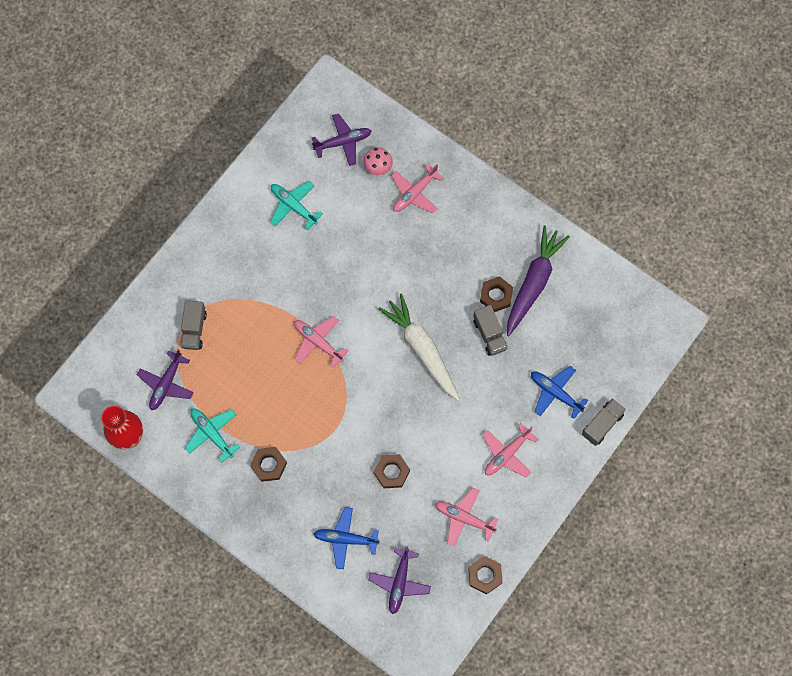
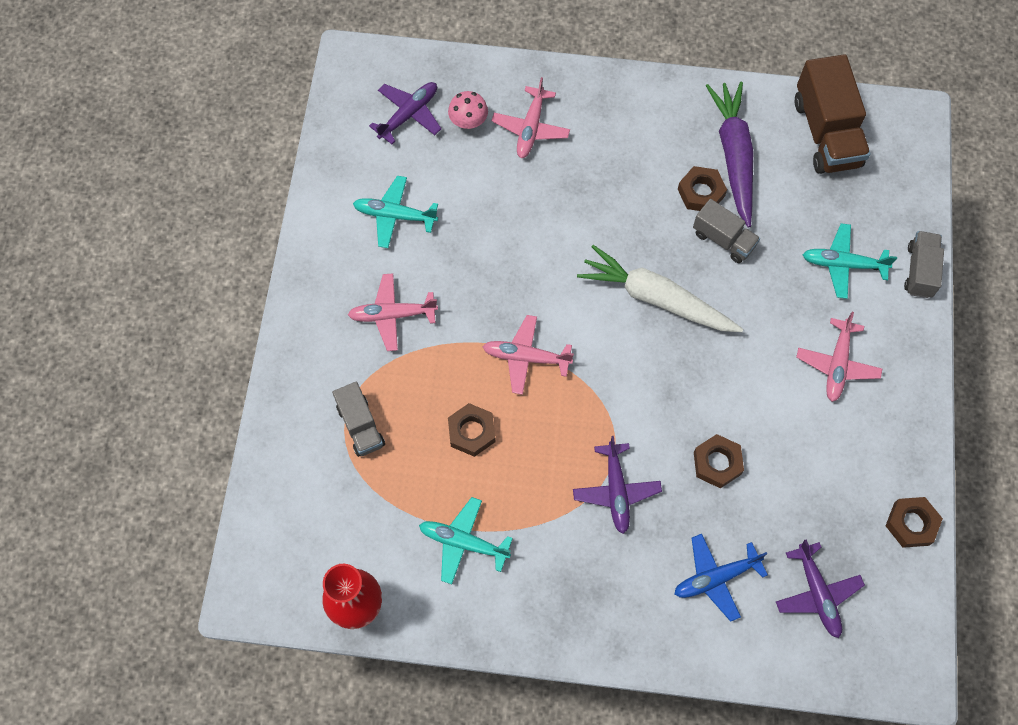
camera: 30 degrees left, 5 degrees down
purple plane [137,350,194,410] -> purple plane moved to [573,436,662,534]
brown nut [250,447,287,482] -> brown nut moved to [448,403,495,457]
pink plane [435,488,499,546] -> pink plane moved to [348,273,438,351]
blue plane [531,366,588,419] -> turquoise plane [803,223,897,299]
none -> brown truck [795,54,871,174]

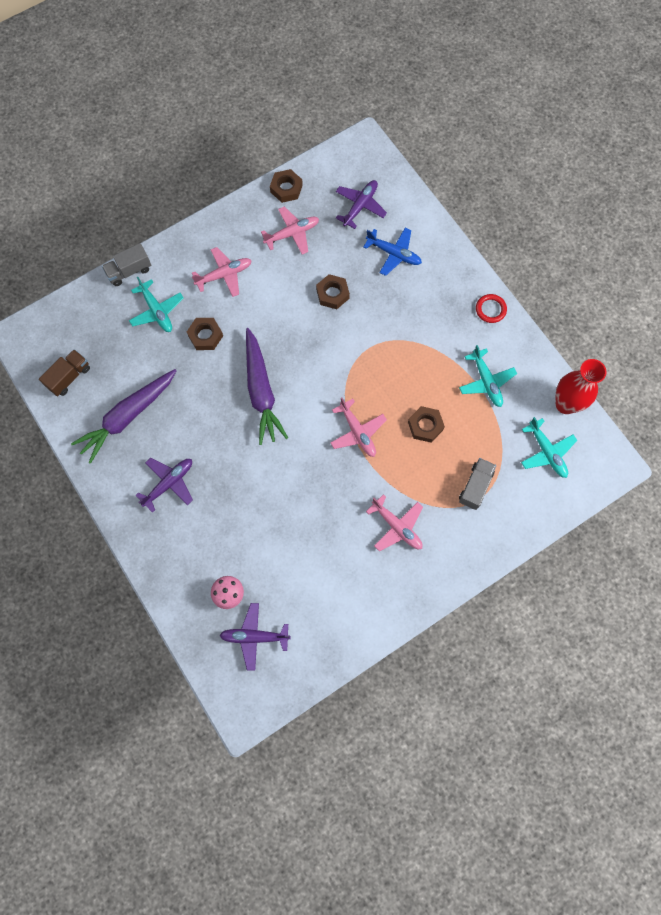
camera: 130 degrees left, 5 degrees up
turquoise plane [353,176,438,248] -> turquoise plane moved to [521,417,577,478]
pink plane [492,77,570,158] -> pink plane moved to [261,206,319,255]
purple plane [573,436,662,534] -> purple plane moved to [136,458,193,513]
white carrot [577,245,743,332] -> purple carrot [246,328,288,445]
brown nut [678,166,727,211] -> brown nut moved to [187,318,223,350]
grey truck [693,199,760,263] -> none
brown truck [795,54,871,174] -> brown truck [39,349,90,397], size x0.58
none -> red ring [476,294,507,323]

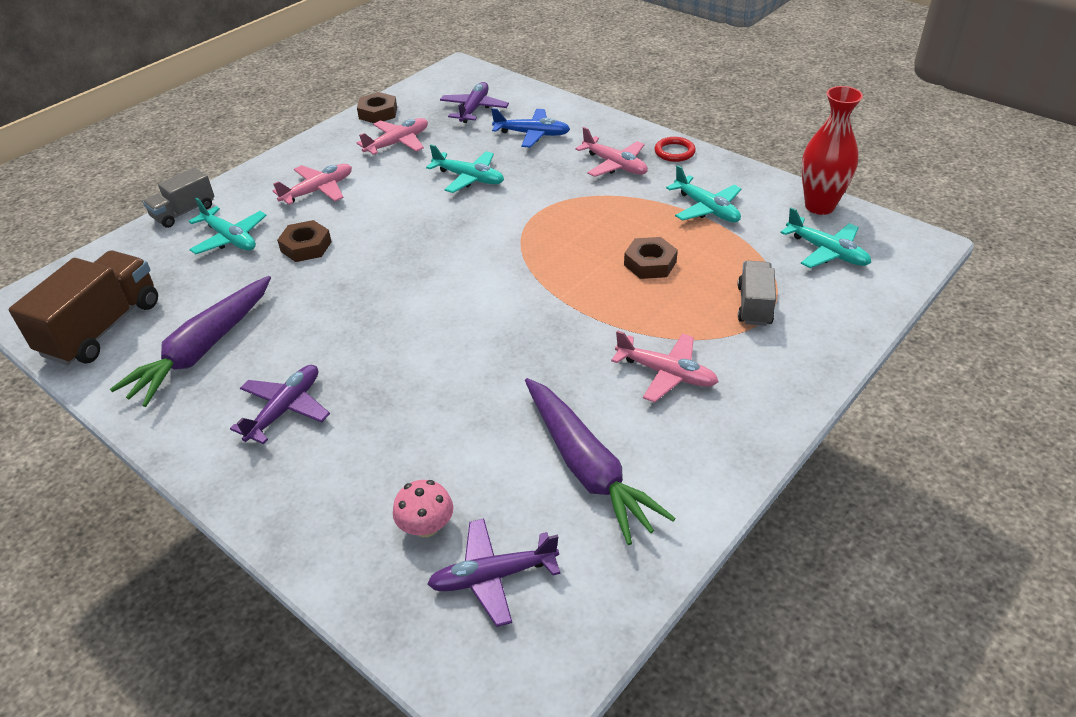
camera: 15 degrees left, 30 degrees down
brown truck [39,349,90,397] -> brown truck [9,251,158,365], size x1.73
purple carrot [246,328,288,445] -> purple carrot moved to [525,378,675,545]
brown nut [316,274,350,309] -> turquoise plane [426,144,504,193]
pink plane [330,397,387,457] -> pink plane moved to [575,127,648,177]

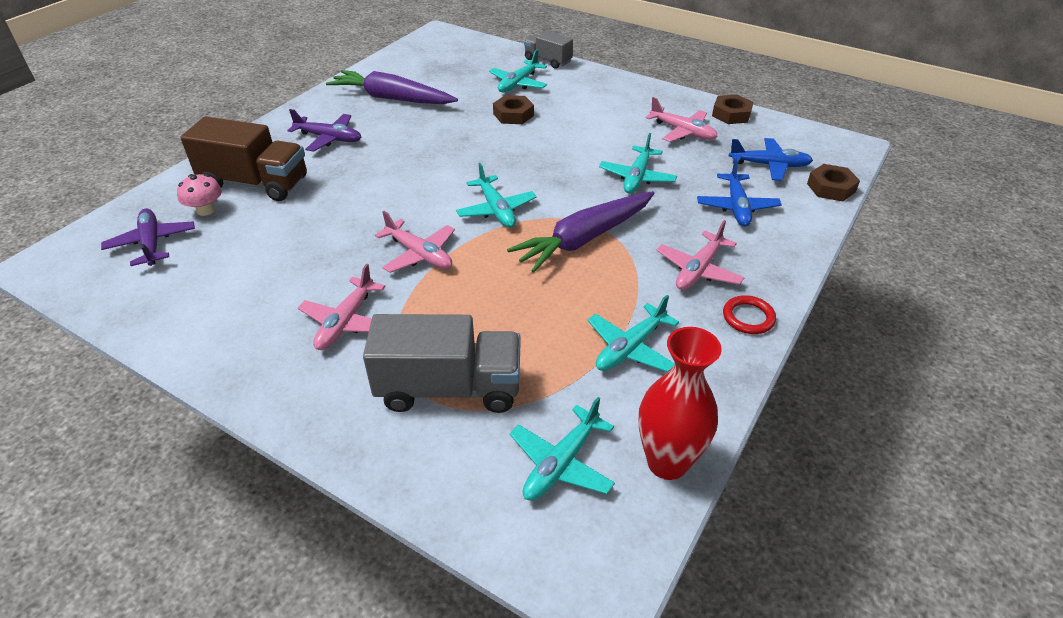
camera: 80 degrees right, 0 degrees up
brown truck [9,251,158,365] -> brown truck moved to [180,116,307,201]
pink plane [273,164,352,205] -> pink plane moved to [375,211,455,273]
purple plane [440,82,509,123] -> blue plane [729,138,813,181]
purple carrot [525,378,675,545] -> purple carrot moved to [507,191,654,273]
brown nut [624,237,678,279] -> brown nut moved to [807,164,860,201]
grey truck [737,261,776,326] -> grey truck [363,314,520,413], size x1.73
none -> turquoise plane [456,163,537,228]

